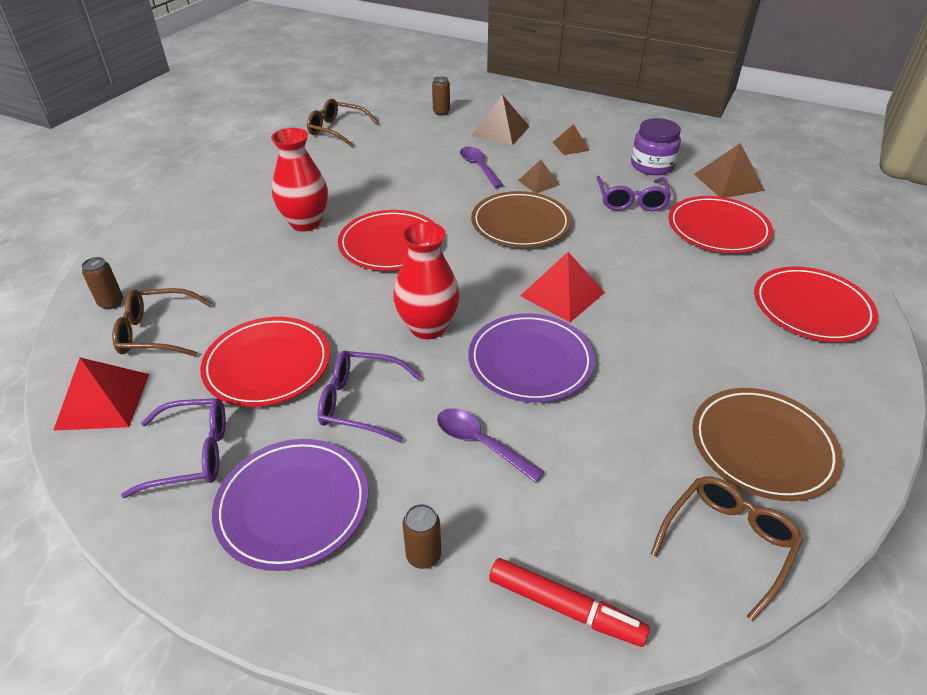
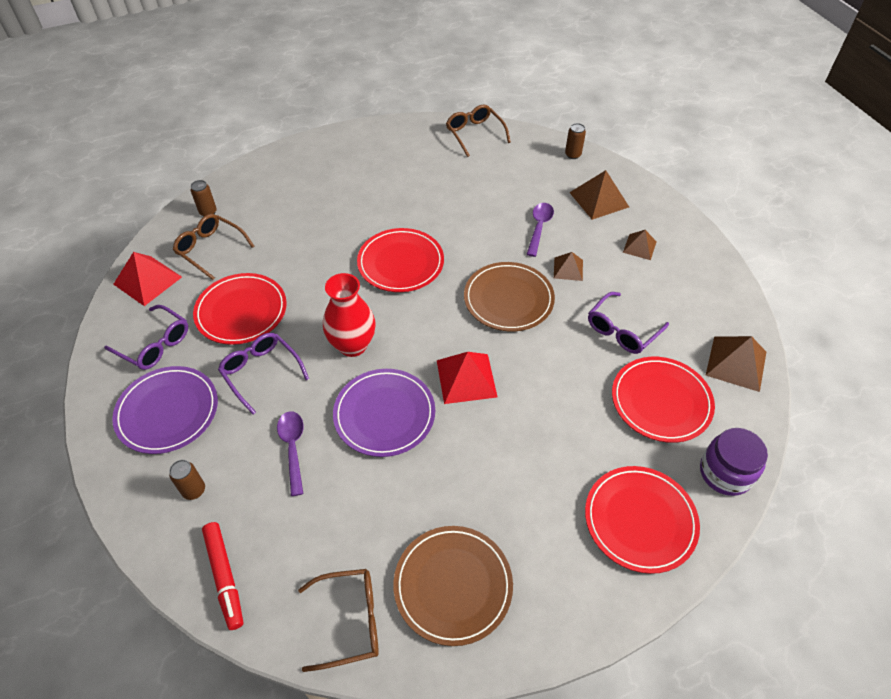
camera: 40 degrees right, 10 degrees up
red vase [271,128,328,231] -> none
purple jar [631,118,681,175] -> purple jar moved to [700,428,768,496]

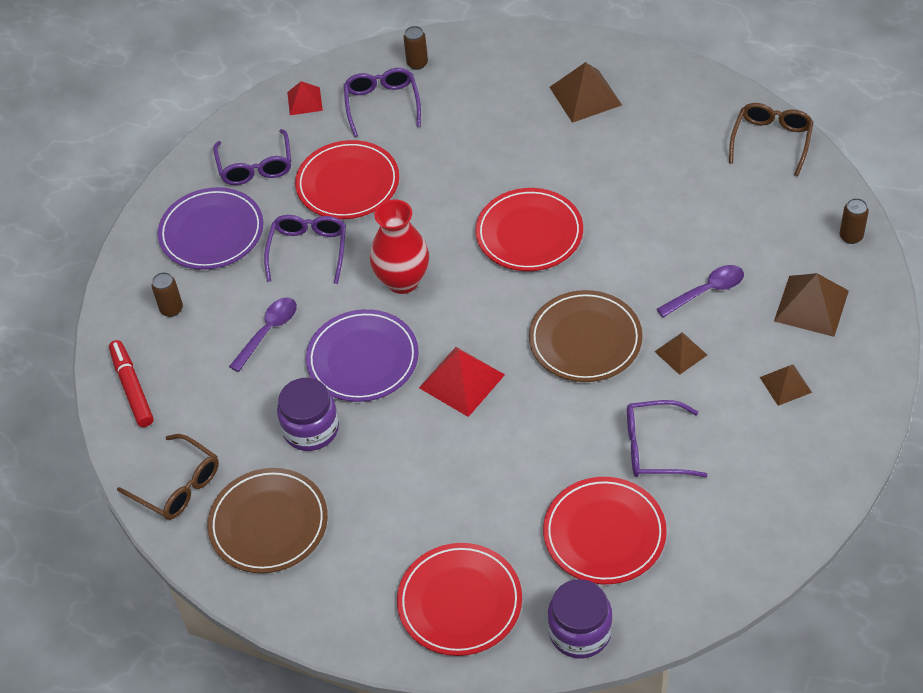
camera: 50 degrees right, 0 degrees up
red pyramid [113,252,182,306] -> red pyramid [287,81,323,115], size x0.61
brown glasses [173,214,254,280] -> purple glasses [344,68,421,137]
red marker [202,522,243,630] -> red marker turned 135 degrees clockwise [109,340,154,427]
brown pyramid [706,336,766,392] -> brown pyramid moved to [550,62,622,123]
none -> purple jar [277,378,339,451]

